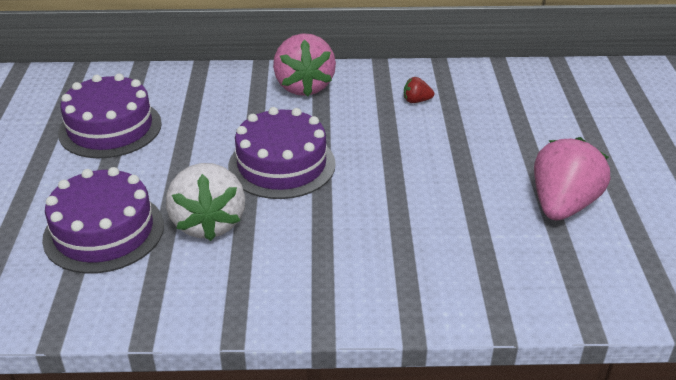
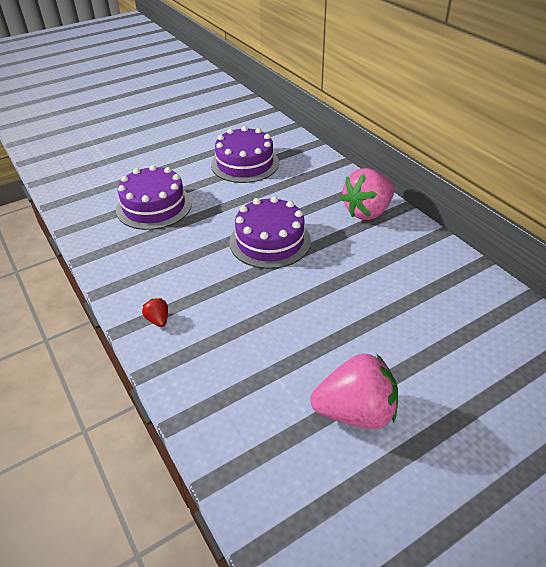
camera: 60 degrees right, 5 degrees up
white strawberry [166,163,245,241] -> none
red strawberry [404,77,434,103] -> red strawberry moved to [142,298,168,327]

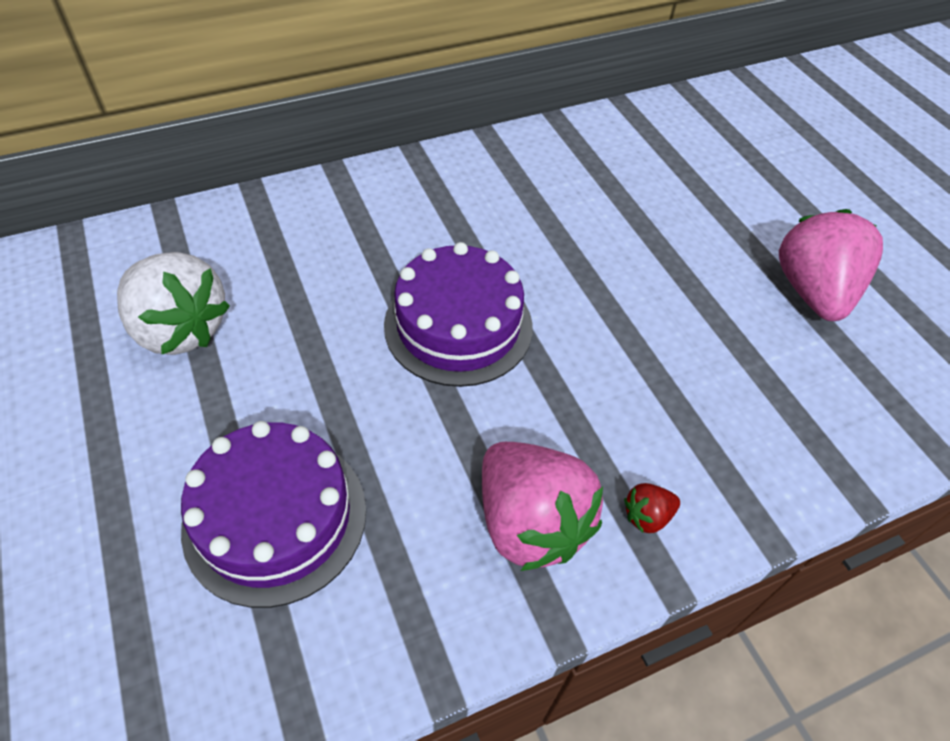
camera: 85 degrees left, 10 degrees up
purple cake [211,126,279,183] -> white strawberry [117,252,230,355]
pink strawberry [340,168,395,220] -> pink strawberry moved to [482,442,603,571]

